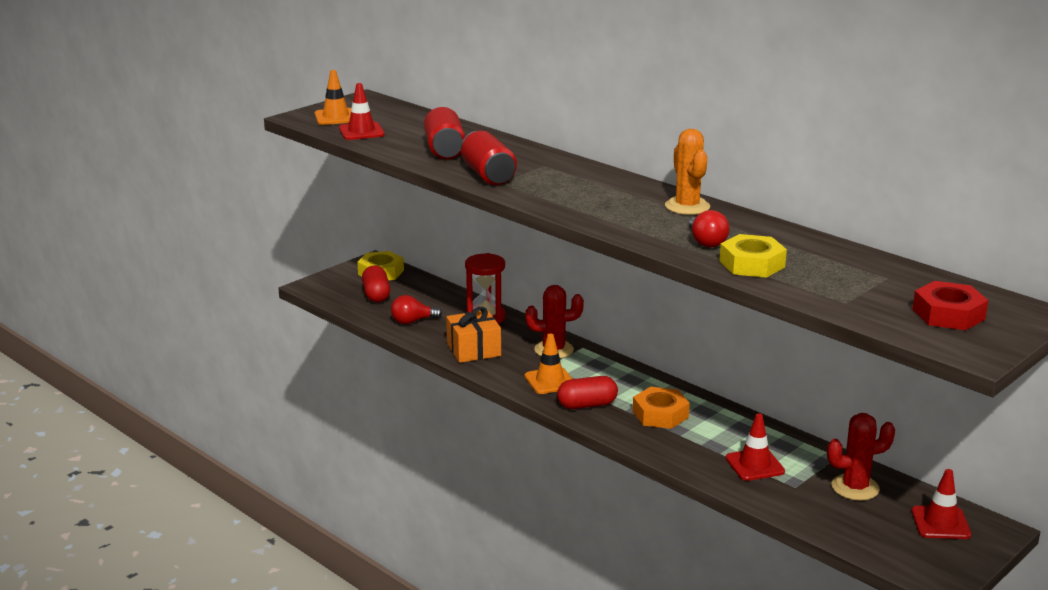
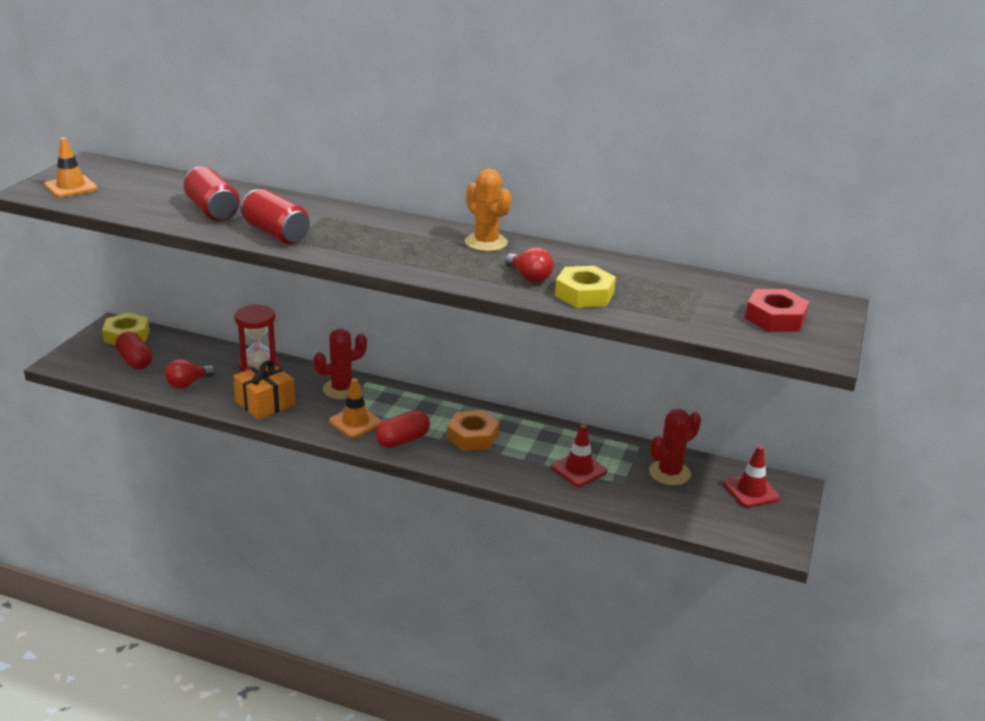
camera: 25 degrees left, 5 degrees up
red traffic cone [339,83,385,140] -> none

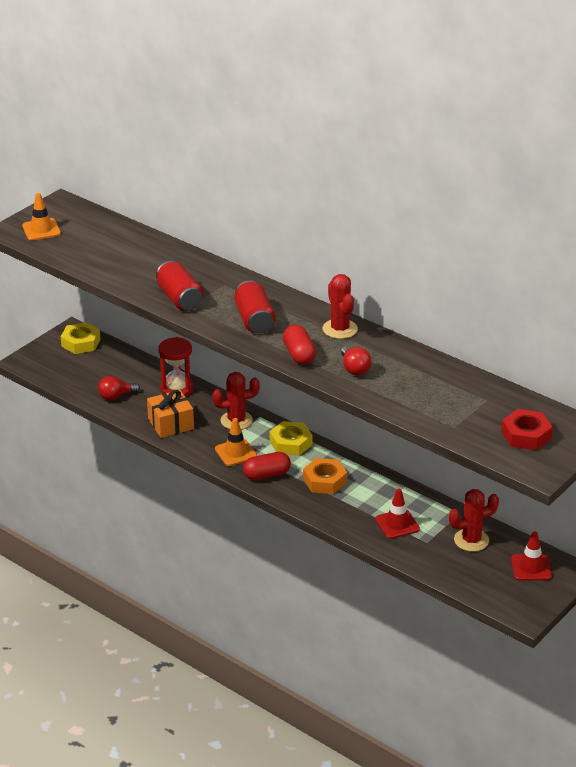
camera: 20 degrees right, 5 degrees up
red capsule [115,332,152,369] -> red capsule moved to [283,325,316,365]
red can [184,167,240,221] -> red can moved to [234,280,276,333]
orange cactus [465,169,512,251] -> red cactus [323,274,358,339]
yellow nut [555,266,616,308] -> yellow nut moved to [270,421,312,456]

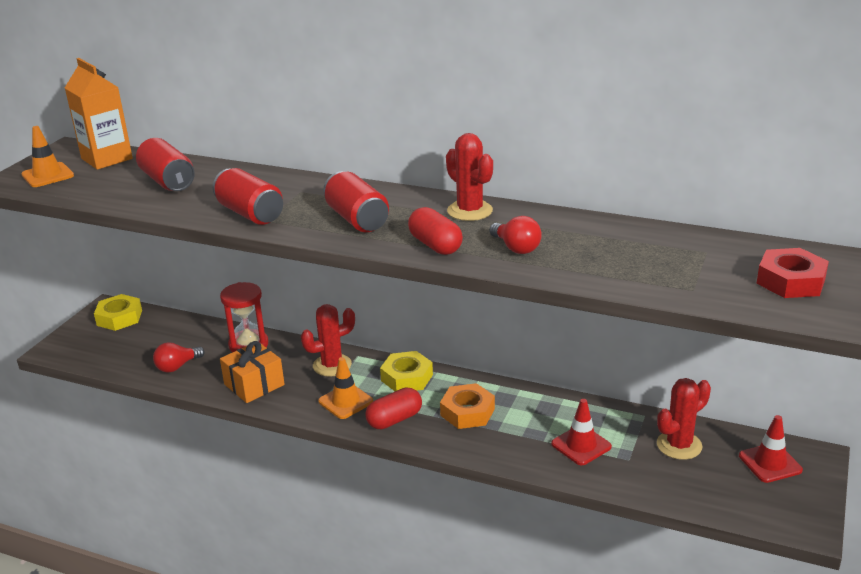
camera: 15 degrees left, 5 degrees down
none -> orange carton [65,58,133,170]
none -> red can [136,138,195,191]

